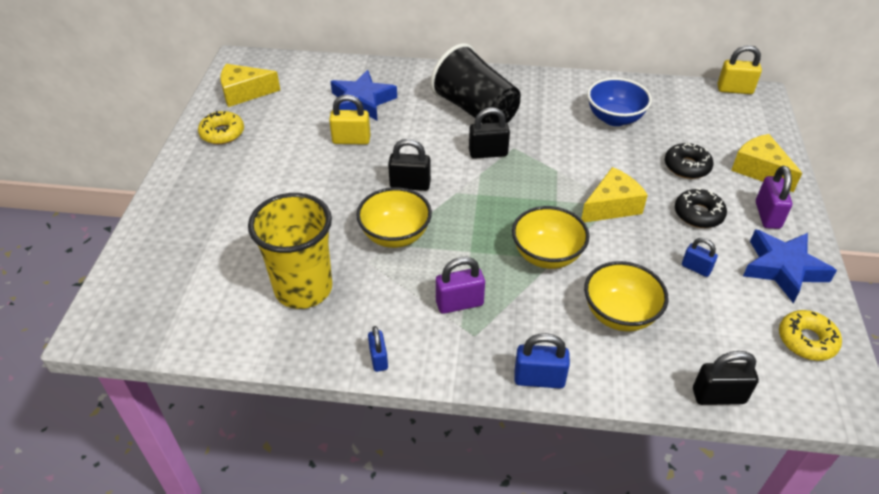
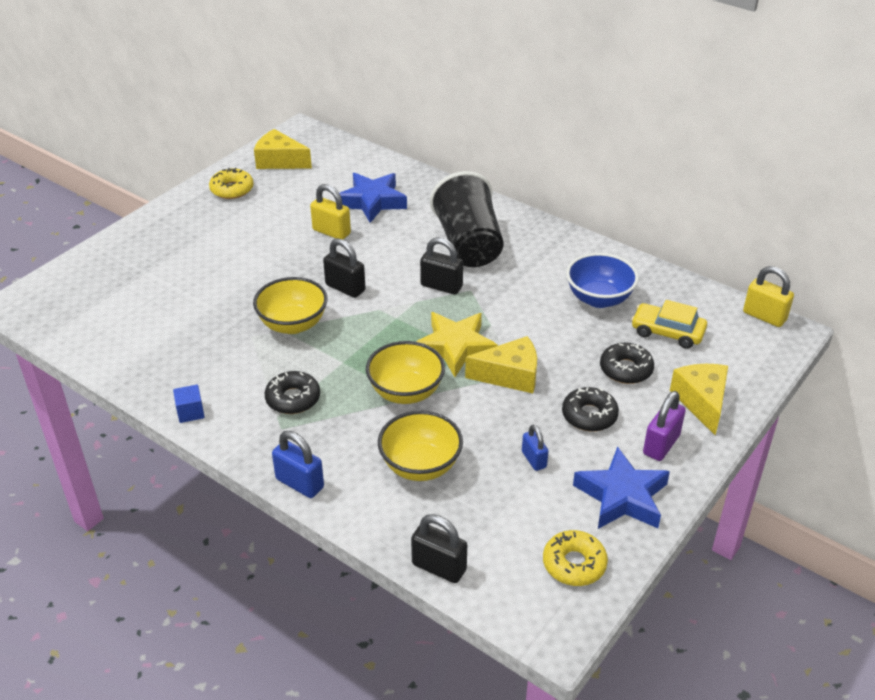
camera: 30 degrees right, 5 degrees down
yellow cup [248,193,332,309] -> none
blue padlock [368,326,388,372] -> blue cube [173,384,205,423]
purple padlock [436,257,485,314] -> black donut [265,371,320,414]
none -> yellow star [416,312,498,377]
none -> yellow car [631,300,707,349]

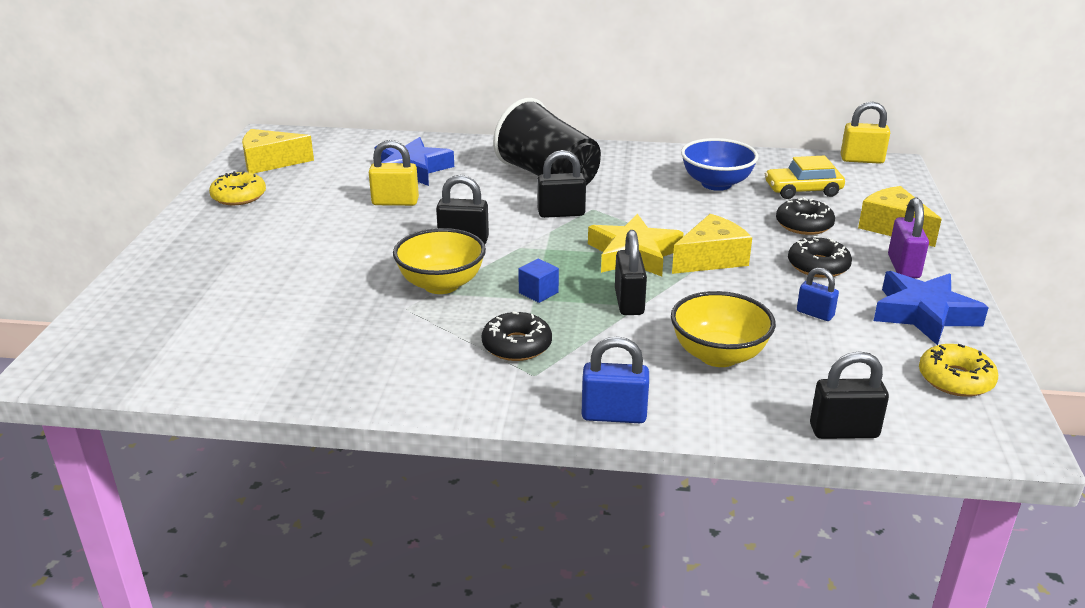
camera: 30 degrees left, 10 degrees down
blue cube [173,384,205,423] -> blue cube moved to [518,259,559,303]
yellow bowl [366,341,445,404] -> black padlock [615,230,647,315]

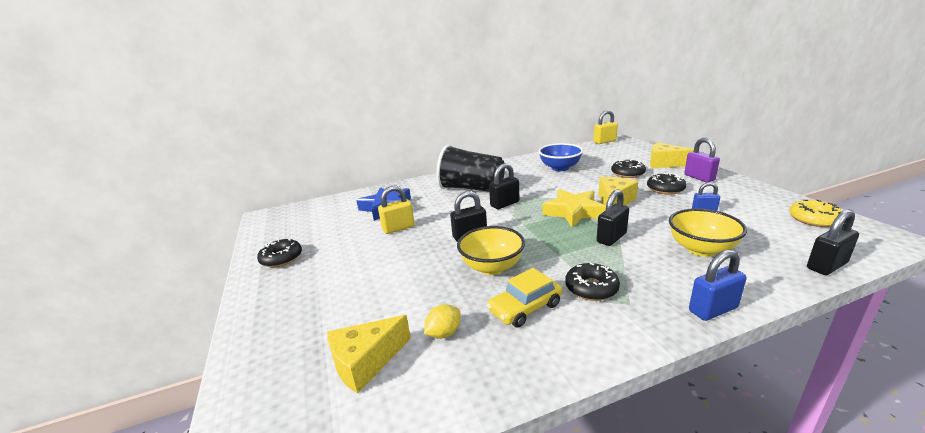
camera: 25 degrees left, 5 degrees down
yellow donut [209,171,266,205] -> black donut [257,239,302,267]
yellow cheese [242,129,314,173] -> yellow cheese moved to [327,315,411,394]
blue cube [518,259,559,303] -> none
black padlock [615,230,647,315] -> black padlock turned 75 degrees clockwise [597,189,629,246]
yellow car [765,156,845,199] -> yellow car moved to [487,268,562,328]
blue star [874,271,989,345] -> none
none -> yellow lemon [424,304,461,339]

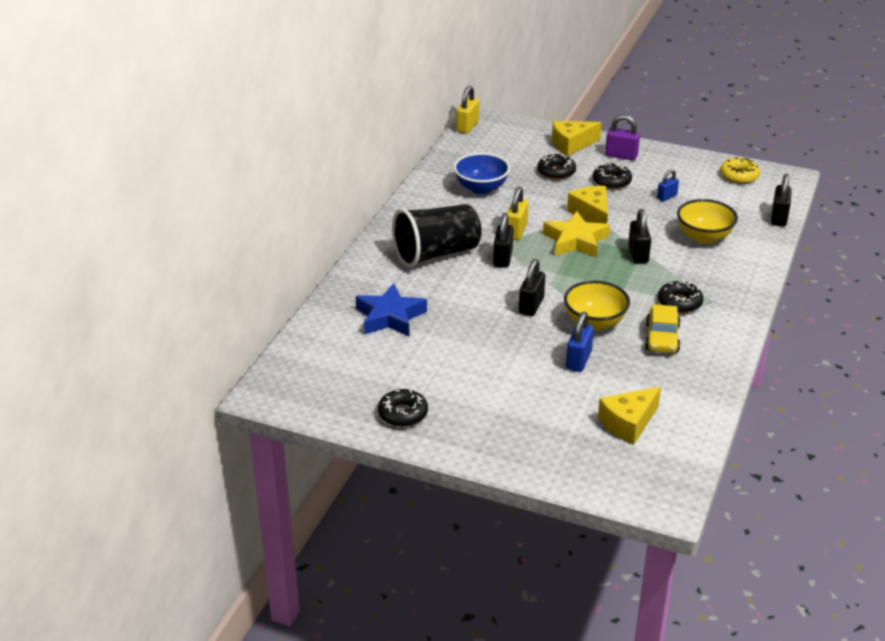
camera: 50 degrees left, 10 degrees up
yellow cheese [327,315,411,394] -> yellow cheese turned 45 degrees clockwise [598,387,661,445]
yellow padlock [378,186,415,234] -> yellow padlock moved to [507,187,528,240]
yellow lemon [424,304,461,339] -> none
blue padlock [689,250,746,321] -> blue padlock moved to [566,312,594,372]

